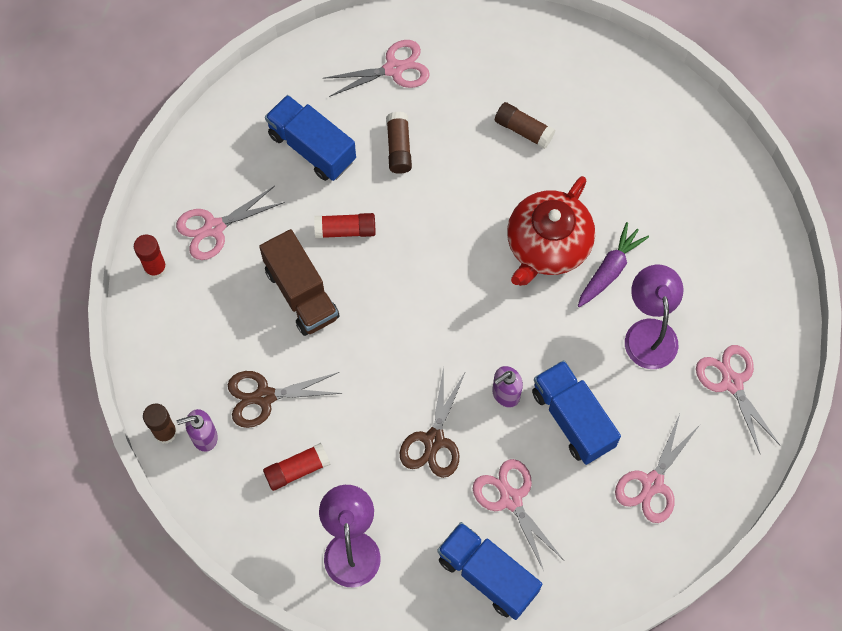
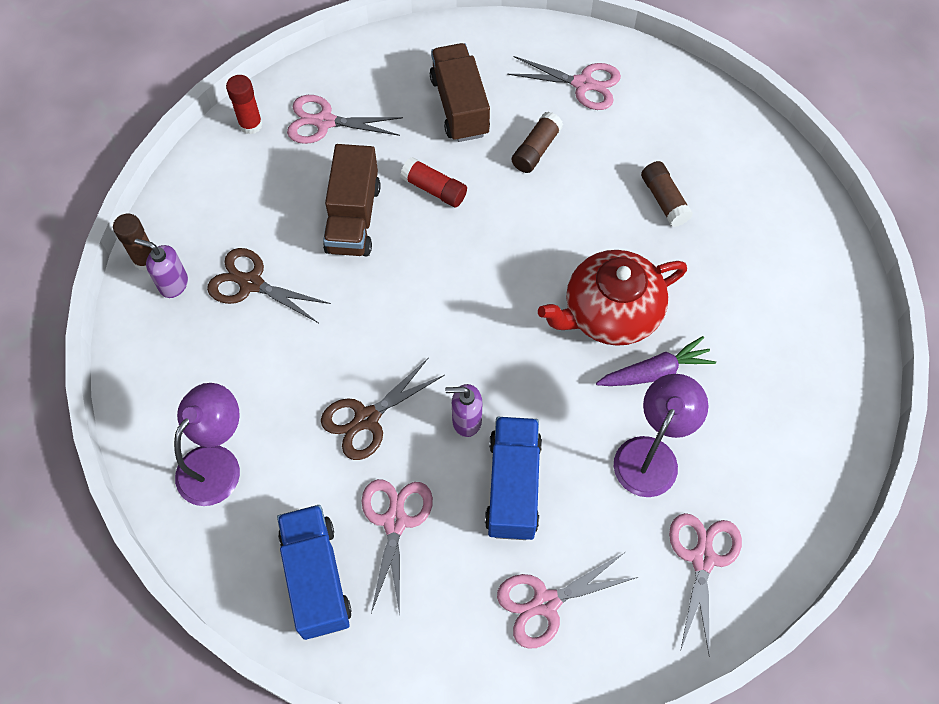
camera: 35 degrees right, 5 degrees down
red glue stick [263,443,331,491] -> none
blue truck [265,95,356,181] -> brown truck [430,43,490,142]

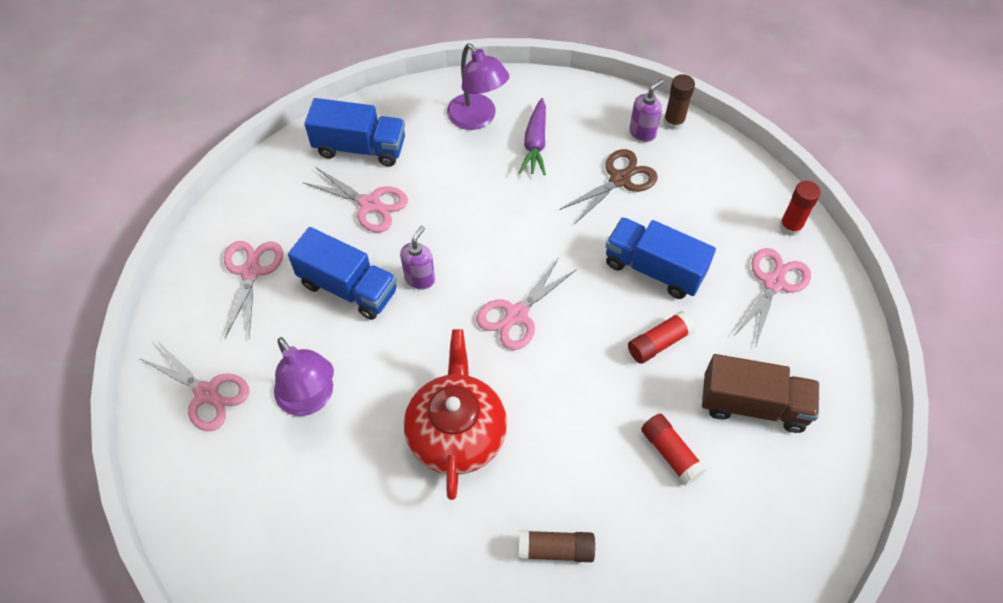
camera: 115 degrees right, 5 degrees down
brown scissors [321,357,445,460] -> none
brown truck [323,144,381,256] -> blue truck [606,217,716,299]
pink scissors [507,56,621,110] -> pink scissors moved to [476,258,577,350]
brown glue stick [512,111,563,173] -> red glue stick [641,414,706,485]
purple carrot [596,336,716,386] -> purple carrot moved to [519,98,546,175]

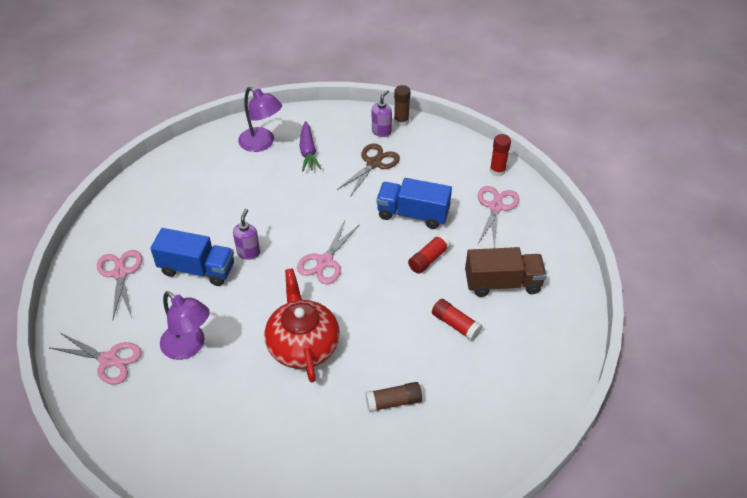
camera: 15 degrees left, 10 degrees down
pink scissors [303,167,408,233] -> none
blue truck [304,98,405,167] -> none

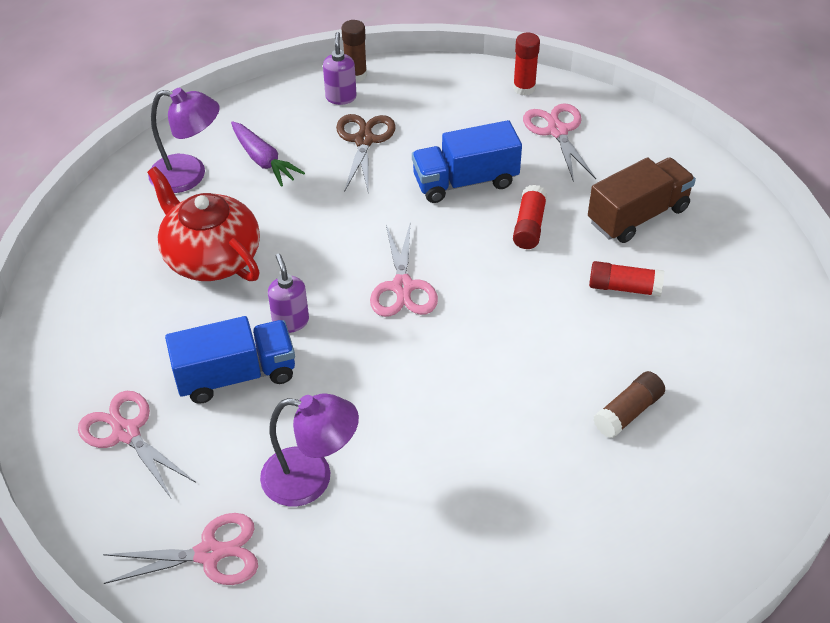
camera: 30 degrees left, 0 degrees up
red teapot [264,268,340,383] -> red teapot moved to [147,166,260,281]

